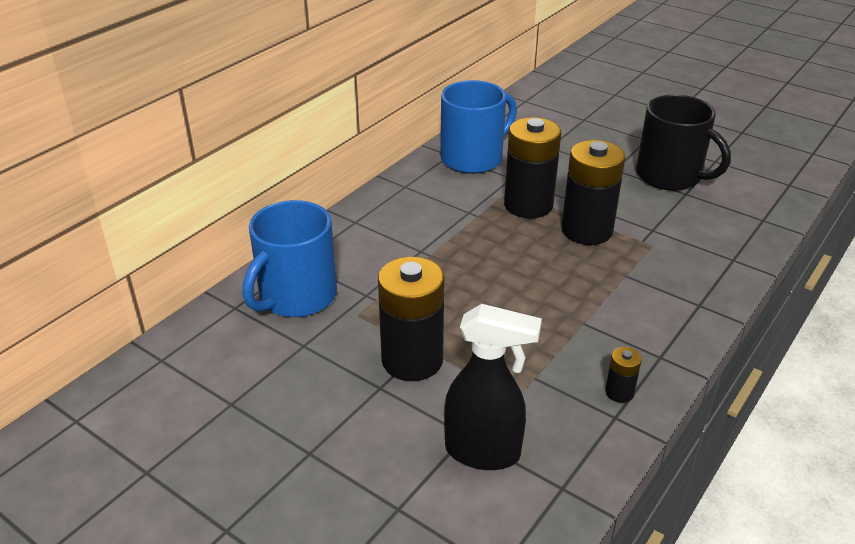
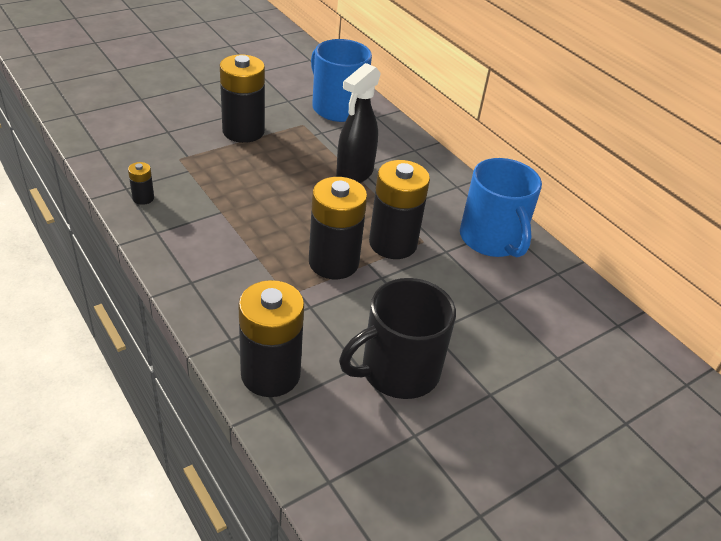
camera: 105 degrees right, 5 degrees up
black spray bottle [444,304,542,470] -> black spray bottle moved to [336,63,381,183]
none -> black battery [238,280,304,397]

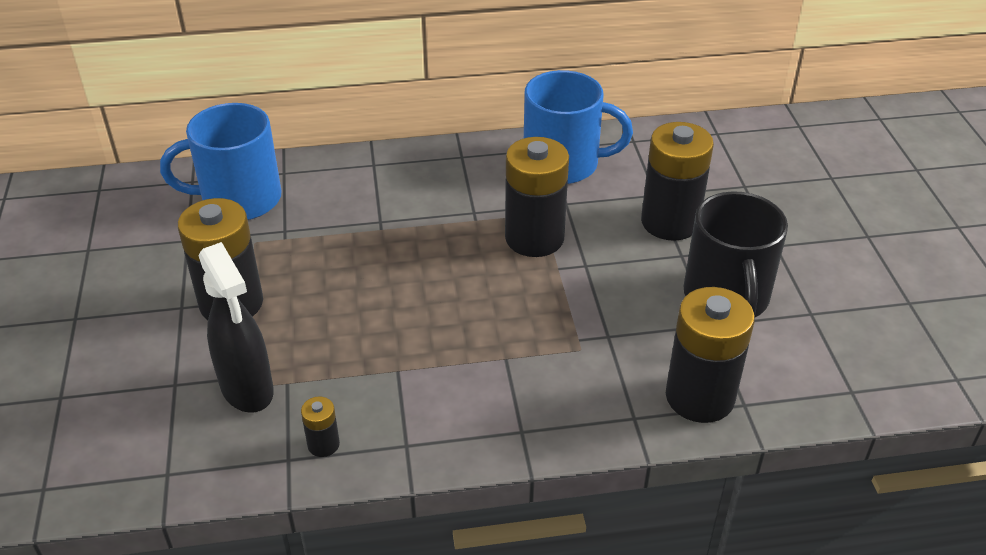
camera: 60 degrees left, 0 degrees up
black battery [309,177,367,279] -> black battery moved to [641,122,714,241]
black spray bottle [336,63,381,183] -> black spray bottle moved to [199,242,274,413]

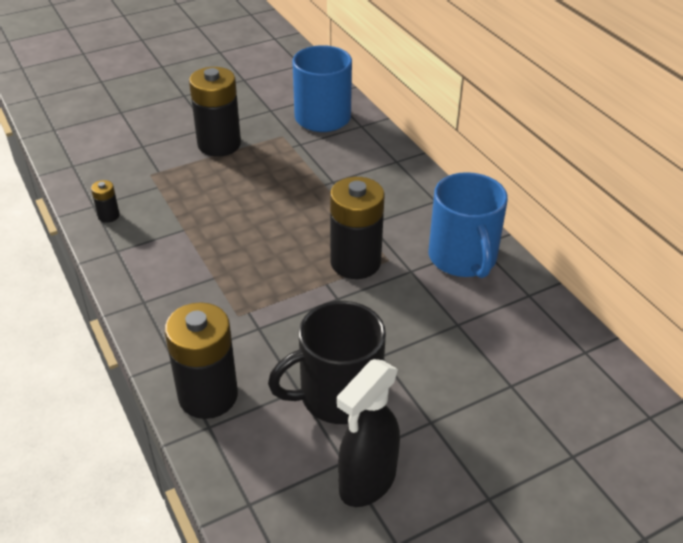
camera: 70 degrees right, 0 degrees up
black spray bottle [199,242,274,413] -> black spray bottle moved to [337,359,400,507]
black battery [641,122,714,241] -> none

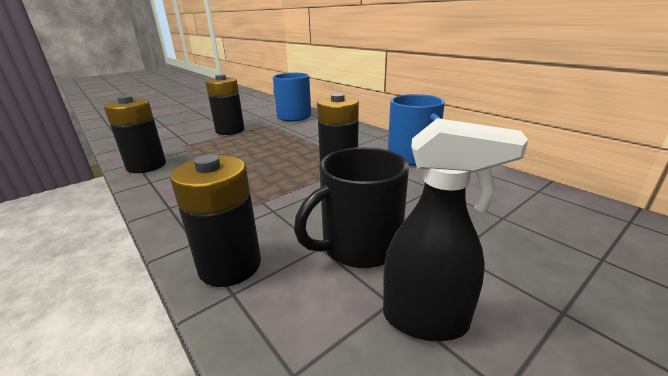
camera: 10 degrees left, 15 degrees down
black battery [91,180,120,223] -> black battery [104,95,166,173], size x2.25
black spray bottle [337,359,400,507] -> black spray bottle turned 105 degrees counterclockwise [383,118,528,341]

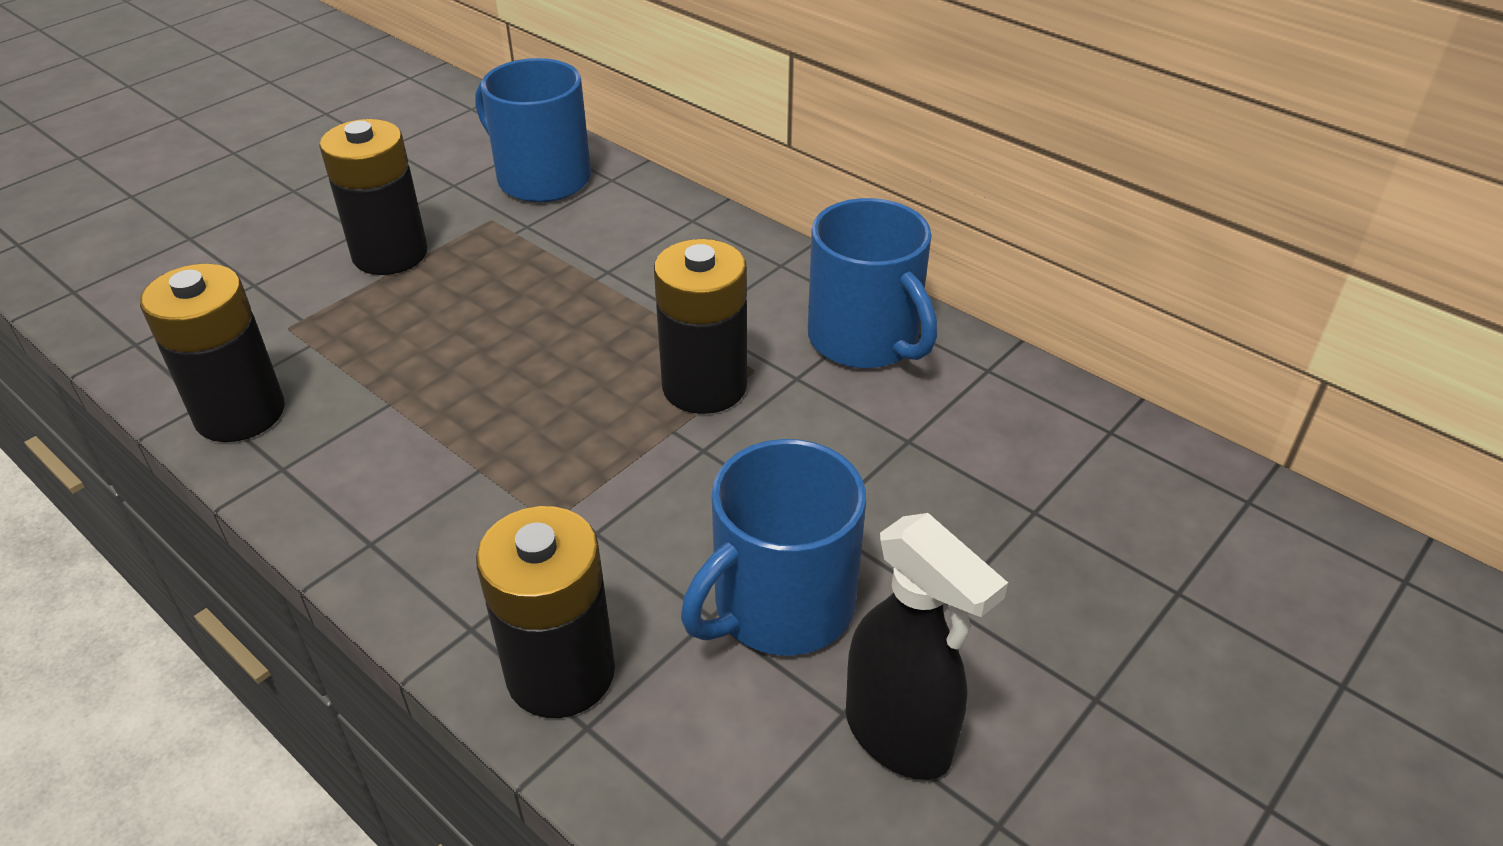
camera: 10 degrees left, 15 degrees up
black mug [294,147,409,268] -> blue mug [681,439,866,656]
black spray bottle [383,118,528,341] -> black spray bottle turned 45 degrees clockwise [846,513,1008,780]

